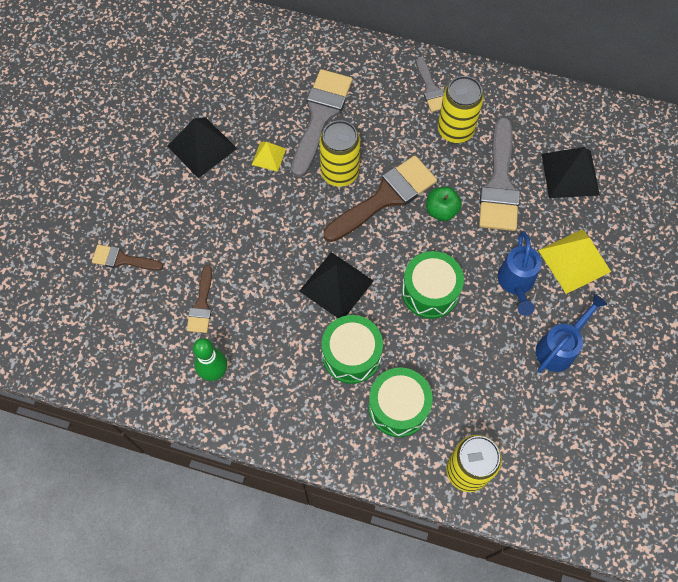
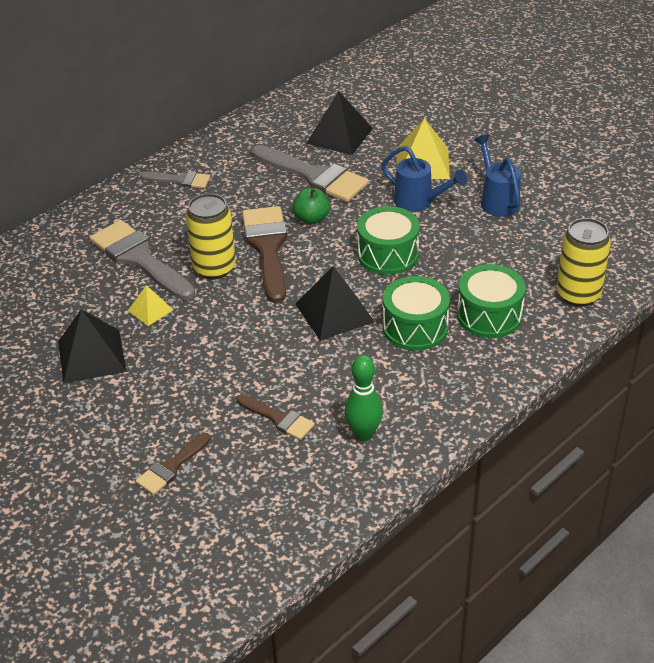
camera: 60 degrees left, 25 degrees down
yellow can [438,76,484,143] -> none

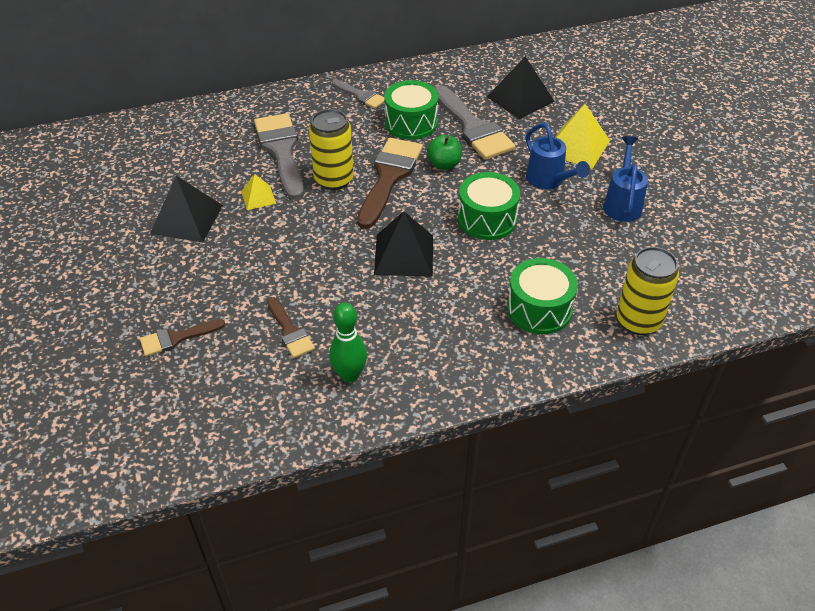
camera: 25 degrees right, 5 degrees up
green drum [383,276,450,351] -> green drum moved to [384,80,439,140]

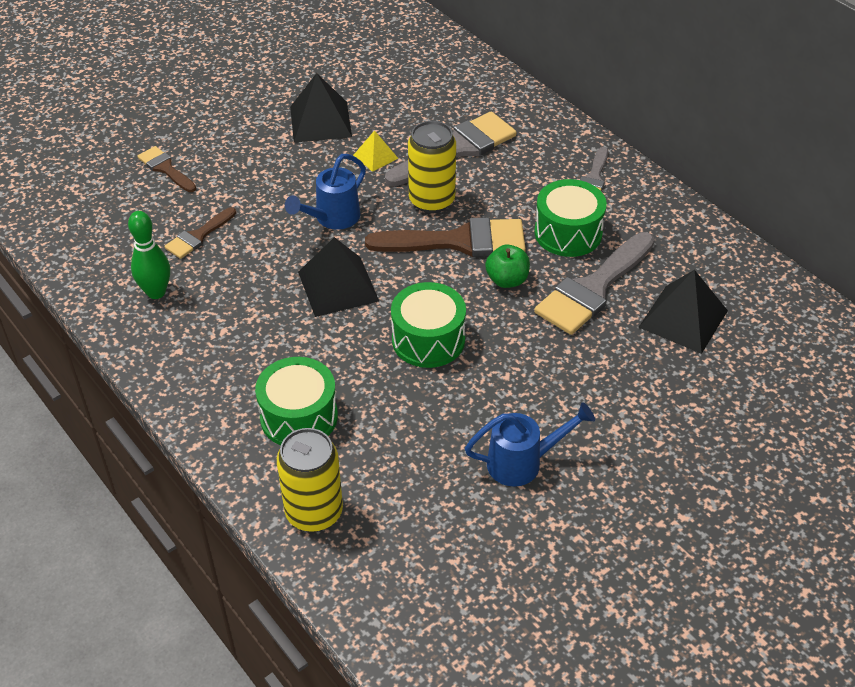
camera: 70 degrees right, 0 degrees up
blue watering can [526,123,590,189] -> blue watering can moved to [285,154,366,230]
yellow pyramid [555,104,610,169] -> none

